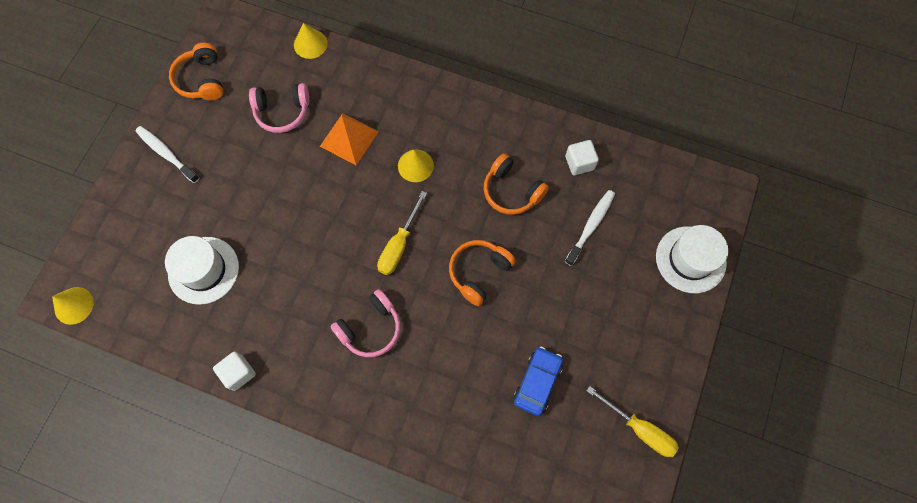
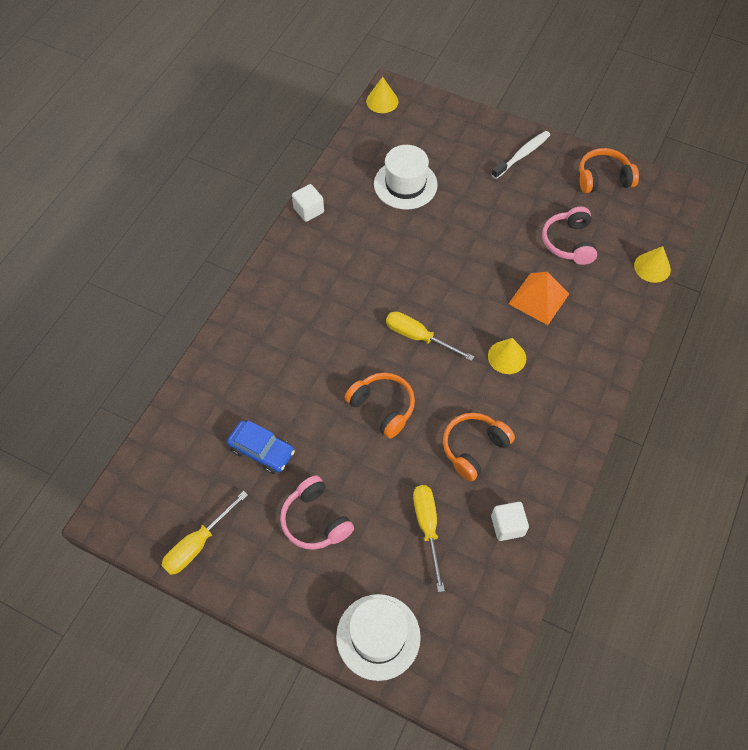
camera: 95 degrees right, 10 degrees down
pink headphones [330,289,400,357] -> pink headphones moved to [280,475,354,550]
white toothbrush [565,190,615,266] -> yellow screwdriver [413,485,445,592]

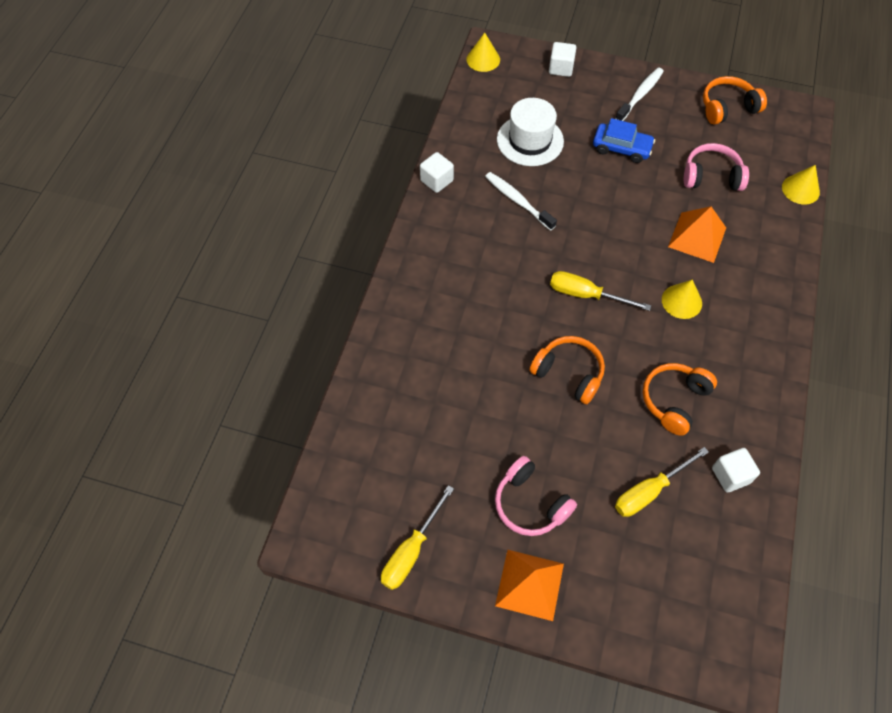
camera: 10 degrees left, 0 degrees up
blue car [227,420,295,474] -> blue car moved to [593,118,655,163]
white hat [336,594,421,681] -> none
yellow screwdriver [413,485,445,592] -> yellow screwdriver turned 105 degrees counterclockwise [615,447,709,517]
pink headphones [542,207,597,265] -> pink headphones turned 105 degrees clockwise [684,143,749,191]
none -> white toothbrush [485,172,557,230]
none -> orange pyramid [495,550,564,621]
none -> white cube [549,42,576,77]

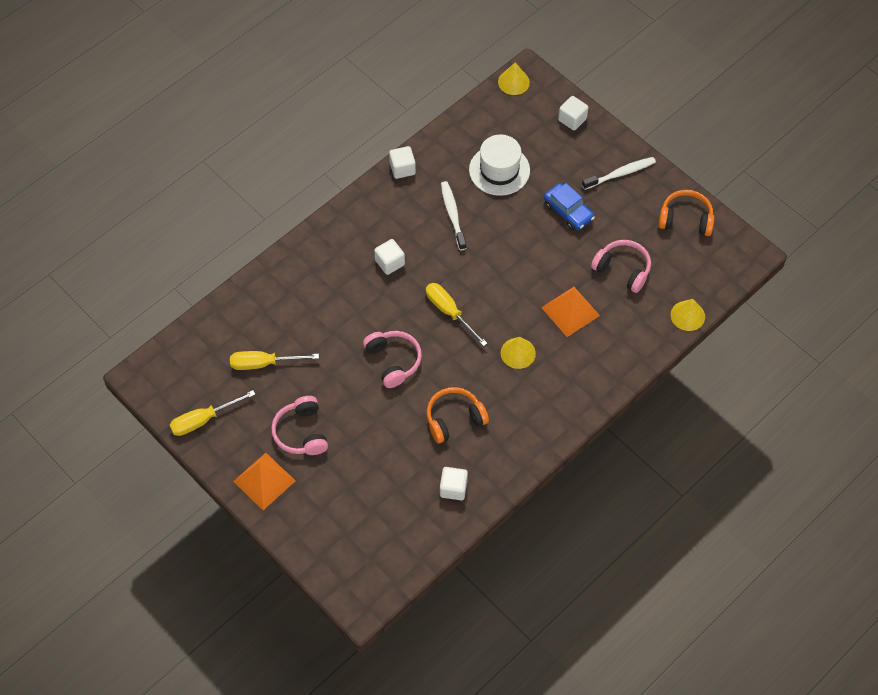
camera: 30 degrees right, 0 degrees up
orange headphones [529,336,605,404] -> pink headphones [363,331,422,388]
yellow screwdriver [615,447,709,517] -> yellow screwdriver moved to [230,351,319,370]
none -> white cube [374,239,405,275]

